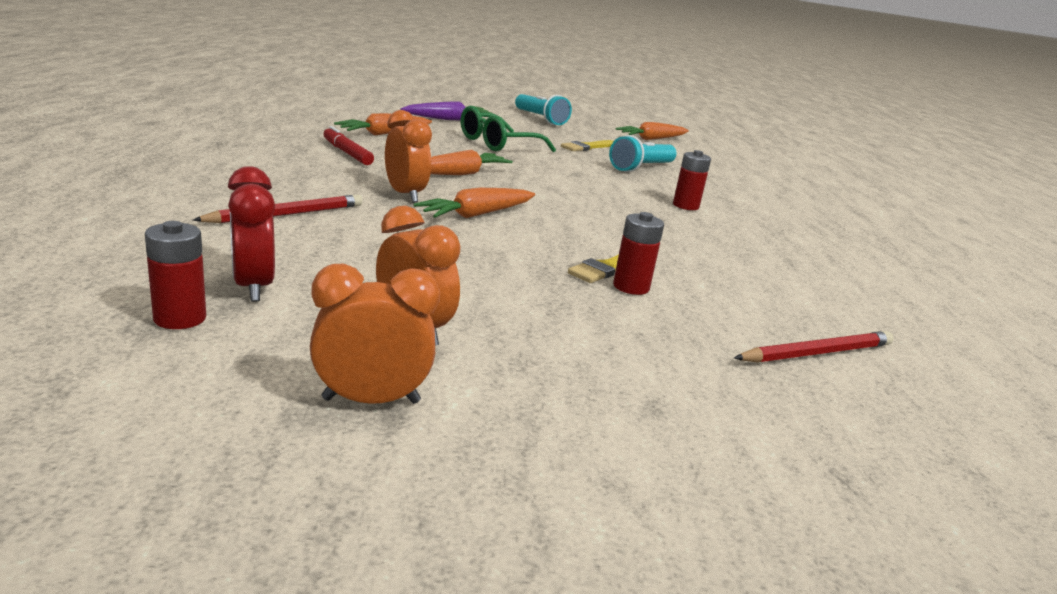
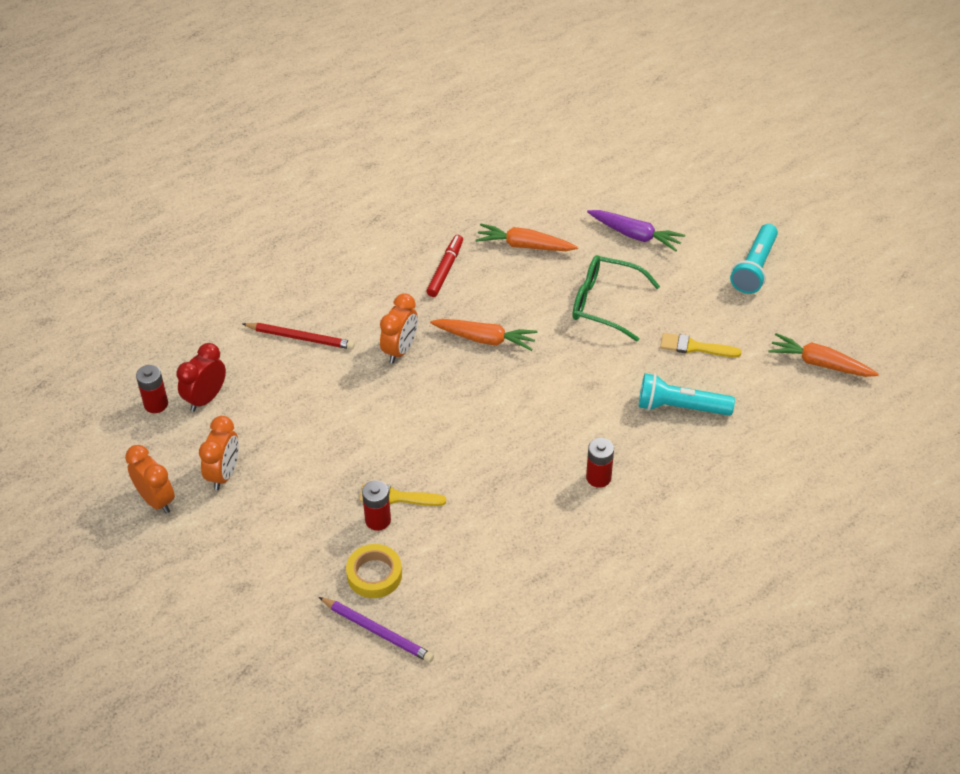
camera: 60 degrees right, 25 degrees up
orange carrot [413,188,535,218] -> none
red pencil [734,331,894,363] -> purple pencil [319,597,434,663]
none -> yellow tape [346,544,402,598]

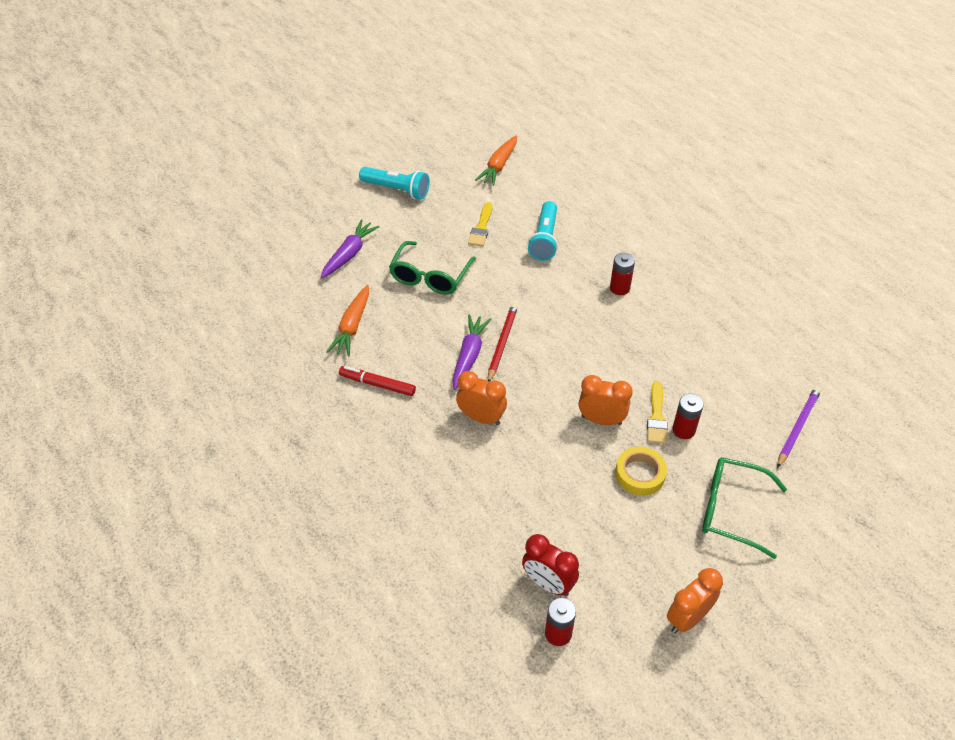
camera: 90 degrees left, 0 degrees up
orange clock [199,416,239,490] -> orange clock moved to [579,375,633,425]
red pencil [242,323,355,349] -> red pencil moved to [488,303,518,382]
yellow tape [346,544,402,598] -> yellow tape moved to [615,447,667,496]
orange carrot [430,319,538,351] -> purple carrot [452,314,492,390]
none -> green glasses [702,457,787,559]

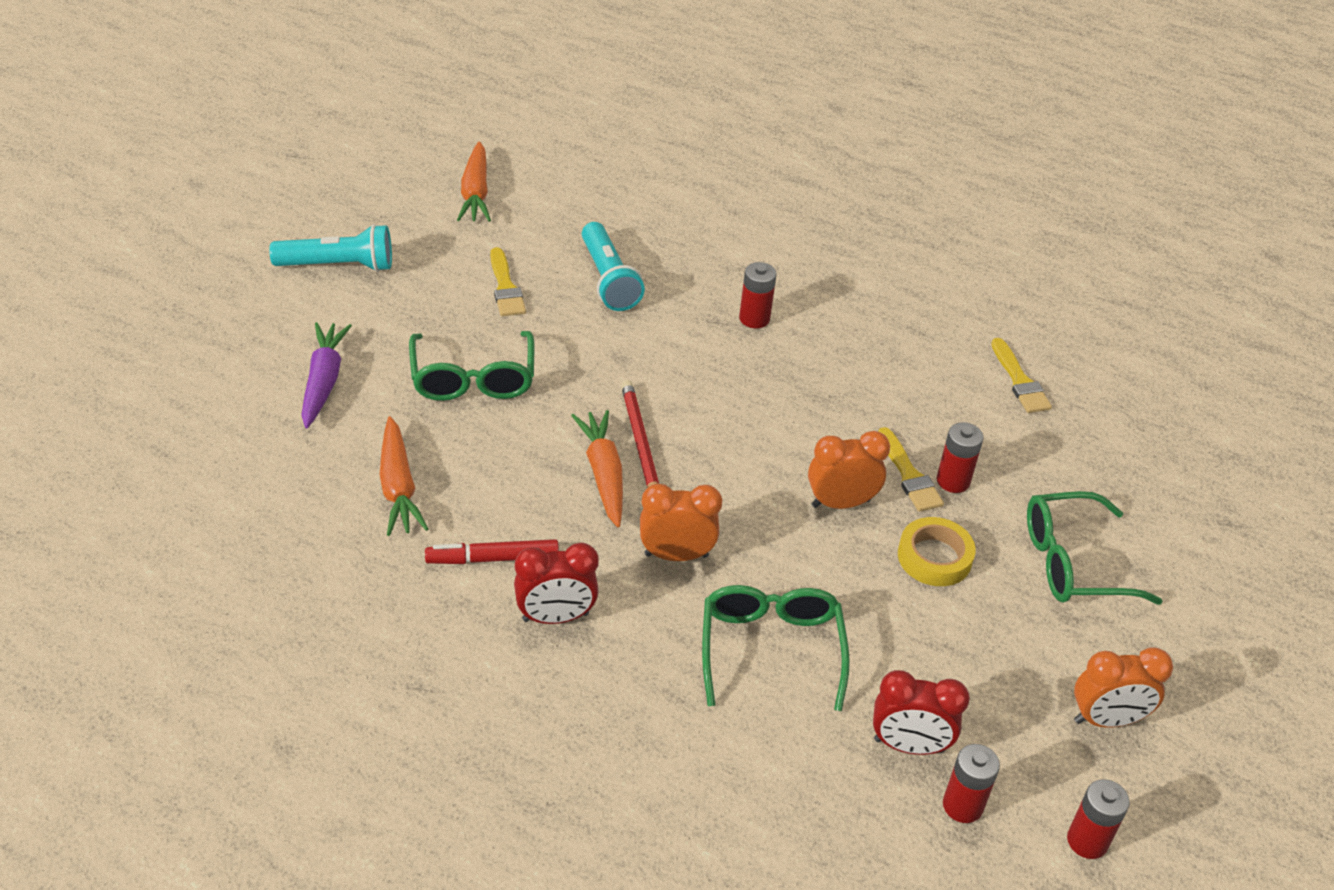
camera: 30 degrees left, 5 degrees down
purple carrot [452,314,492,390] -> orange carrot [571,410,623,527]
orange clock [667,568,723,633] -> orange clock turned 120 degrees counterclockwise [1074,648,1173,728]
purple pencil [777,386,821,468] -> none
none -> red clock [514,543,599,624]
none -> green glasses [702,585,850,711]
none -> yellow brush [991,338,1052,413]
none -> red battery [1067,779,1130,859]

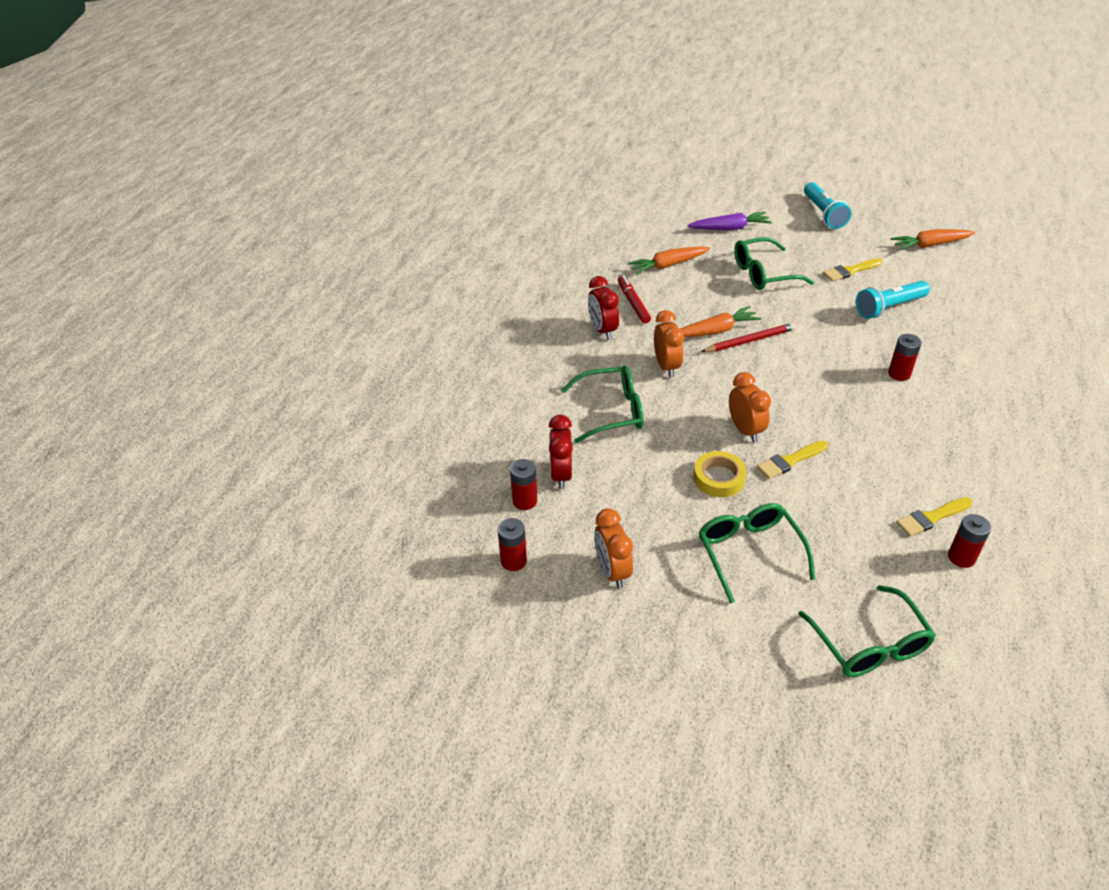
camera: 85 degrees right, 0 degrees up
red battery [937,422,983,493] -> red battery moved to [948,514,991,568]
none -> green glasses [799,585,936,677]

